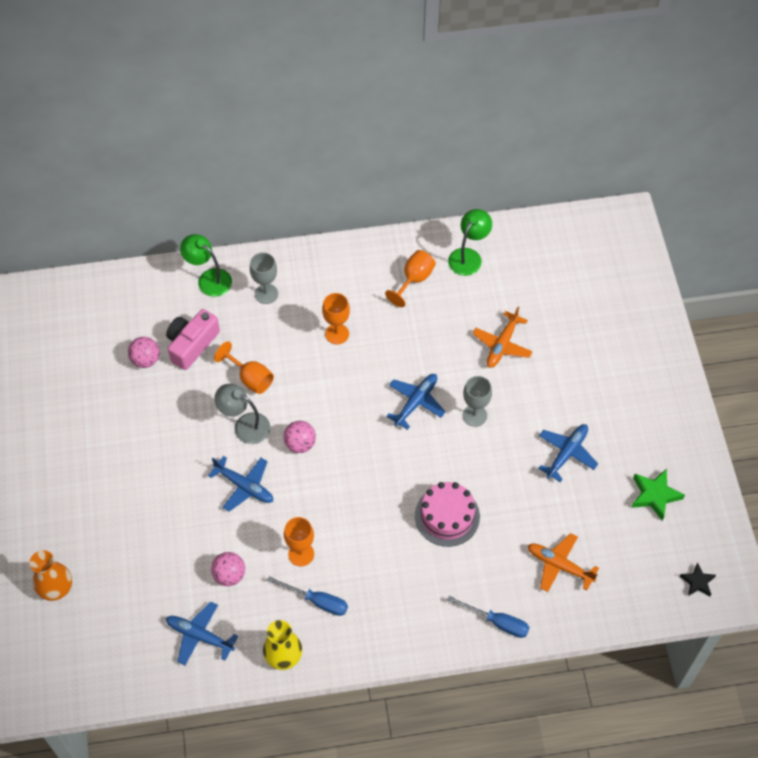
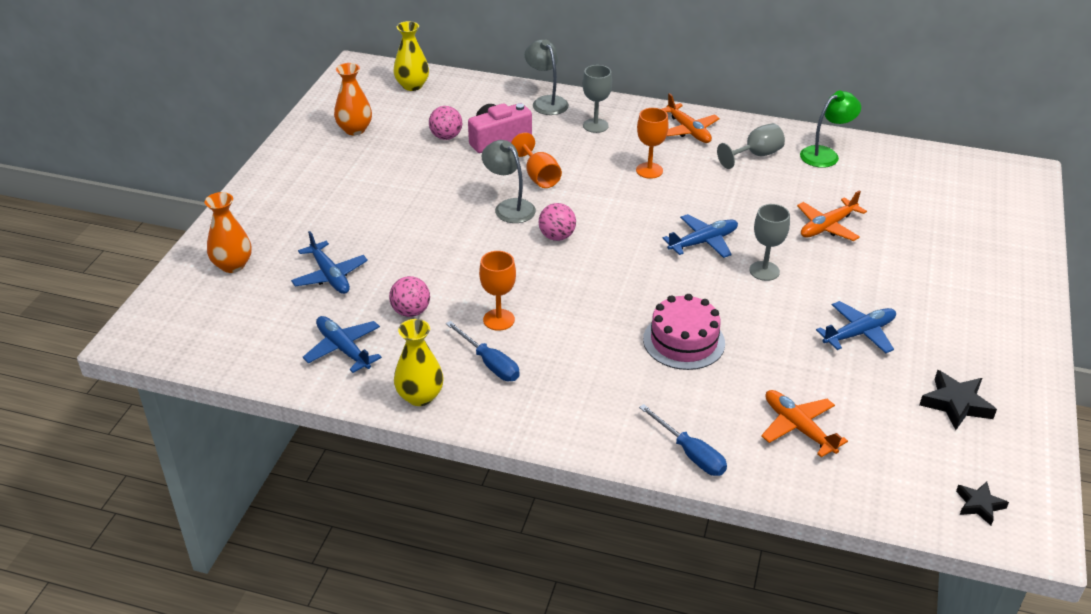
camera: 25 degrees right, 20 degrees down
green lamp [180,234,232,297] -> grey lamp [525,40,569,115]
blue plane [208,456,273,512] -> blue plane moved to [291,231,368,294]
orange goblet [385,250,436,307] -> grey goblet [717,123,785,169]
green star [631,469,685,521] -> black star [920,370,997,430]
none -> orange vase [334,63,372,135]
none -> yellow vase [393,21,429,91]
none -> orange plane [662,93,720,143]

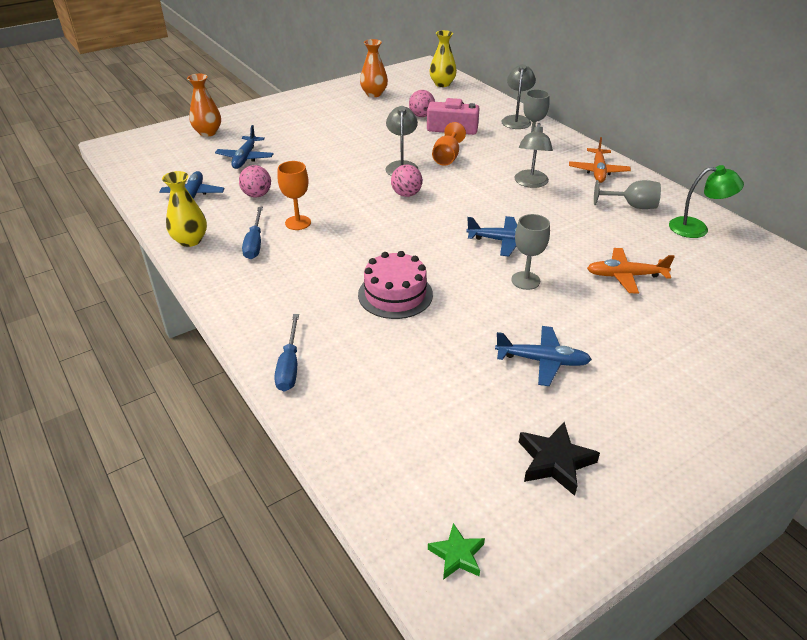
camera: 40 degrees right, 0 degrees up
orange goblet [636,108,669,179] -> grey lamp [515,123,553,188]
orange plane [761,390,848,458] -> none
black star [956,482,1009,525] -> green star [428,523,485,580]

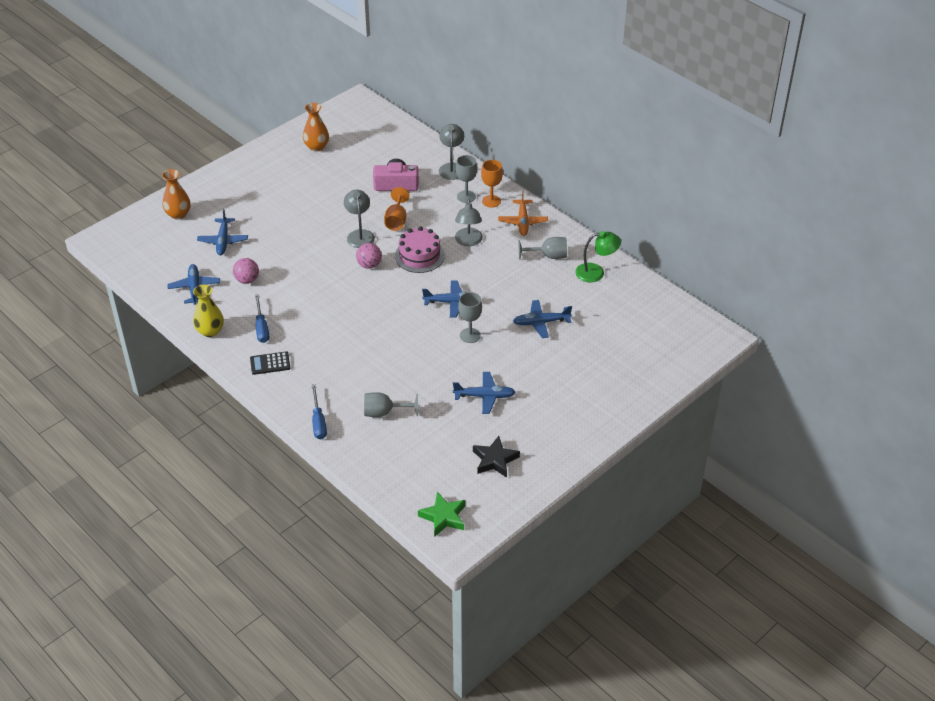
camera: 10 degrees left, 5 degrees up
orange goblet [277,161,311,230] -> orange goblet moved to [481,160,503,208]
pink cake [358,251,433,319] -> pink cake moved to [395,226,445,273]
pink ball [409,90,435,117] -> none
green star [428,523,485,580] -> green star [418,492,466,537], size x1.56
yellow vase [429,30,457,87] -> none
orange plane [587,248,675,293] -> blue plane [513,300,572,338]
none -> black calculator [250,351,290,375]
none -> grey goblet [364,392,418,417]

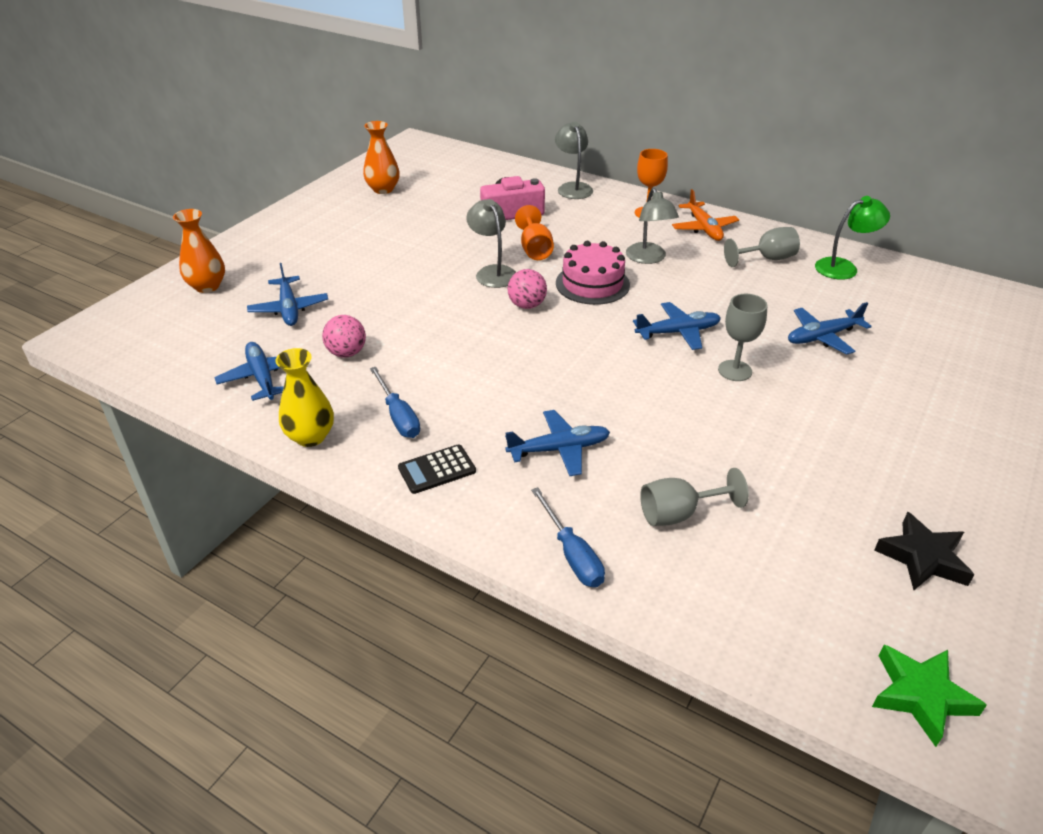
camera: 15 degrees left, 5 degrees down
blue plane [453,372,516,414] -> blue plane moved to [505,410,610,476]
grey goblet [456,155,477,203] -> none

